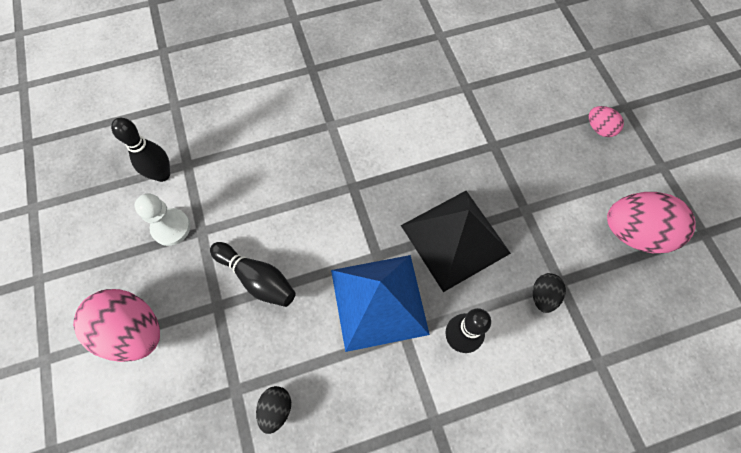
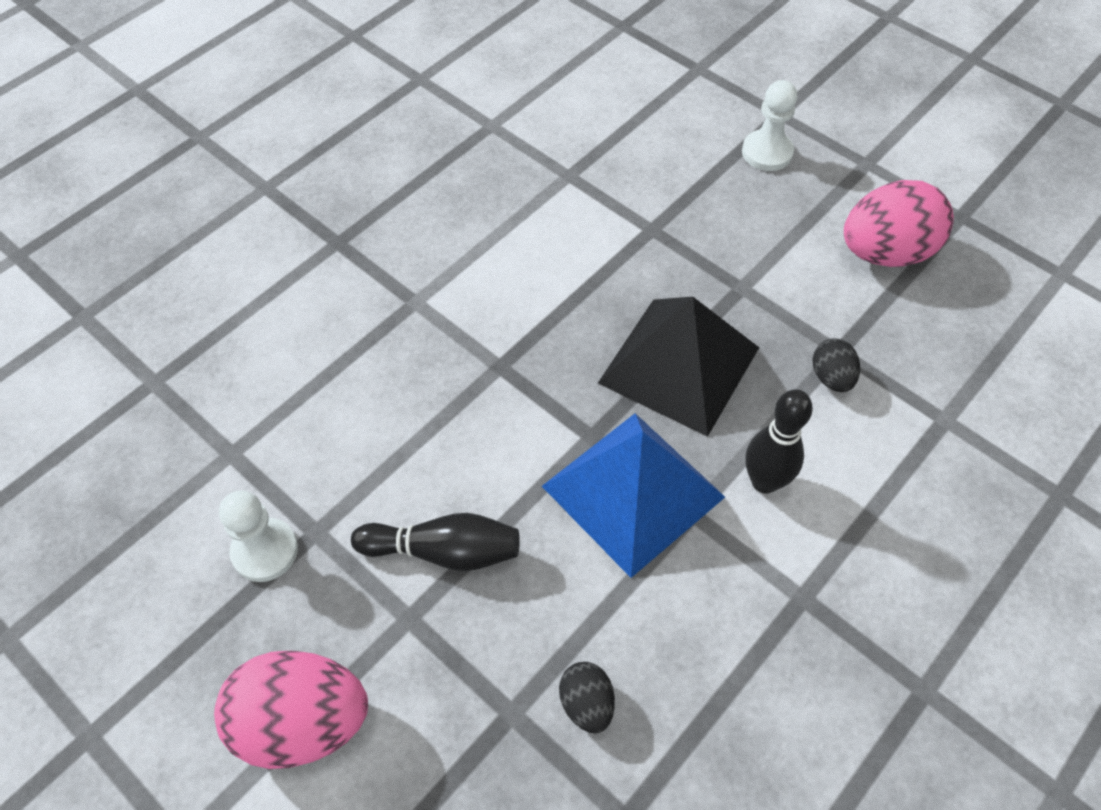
camera: 30 degrees left, 10 degrees down
black bowling pin [111,118,170,182] -> none
pink egg [589,106,624,137] -> white pawn [742,80,797,171]

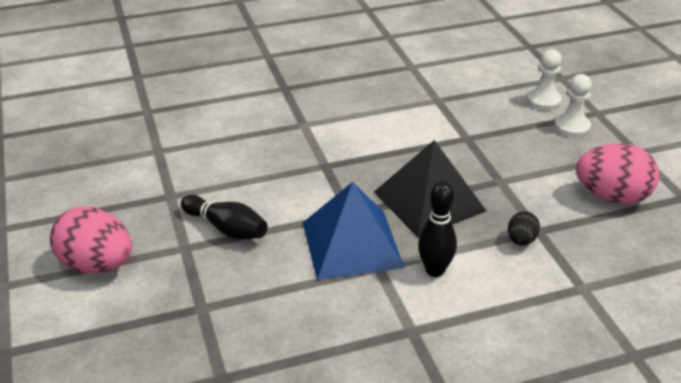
camera: 30 degrees right, 20 degrees down
white pawn [219,490,298,582] -> white pawn moved to [527,49,562,110]
black egg [559,662,615,733] -> none

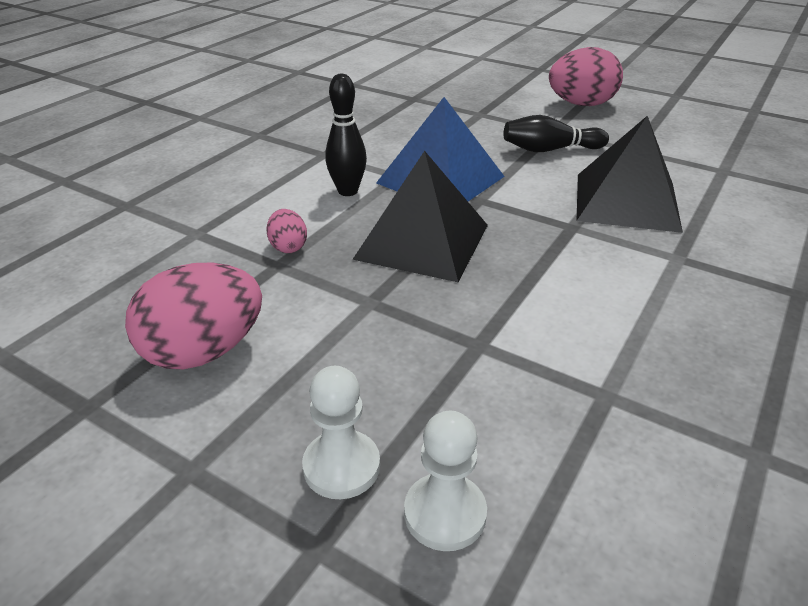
camera: 140 degrees right, 0 degrees up
black egg [508,211,540,246] -> pink egg [267,209,307,253]
none -> black pyramid [576,116,683,233]

